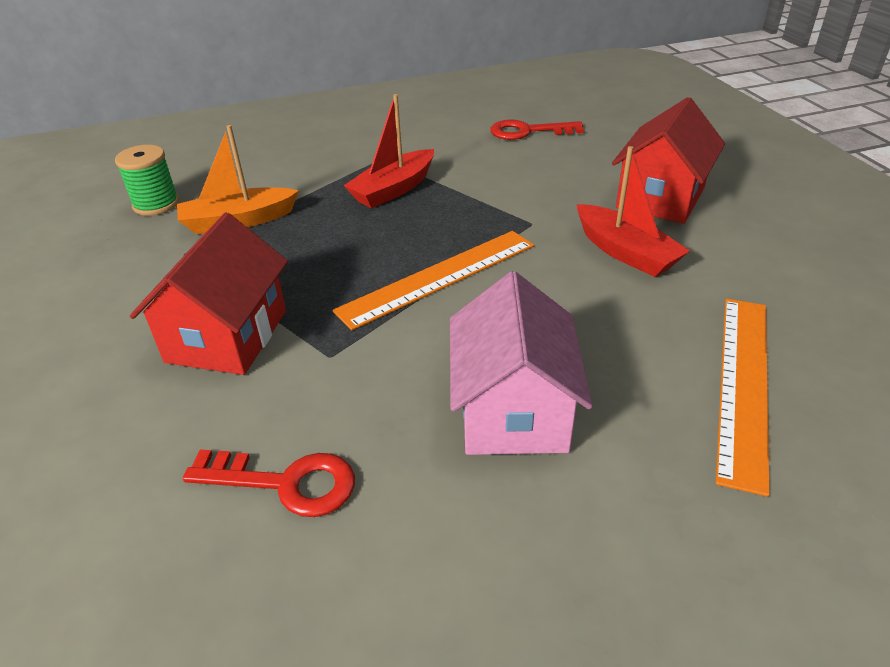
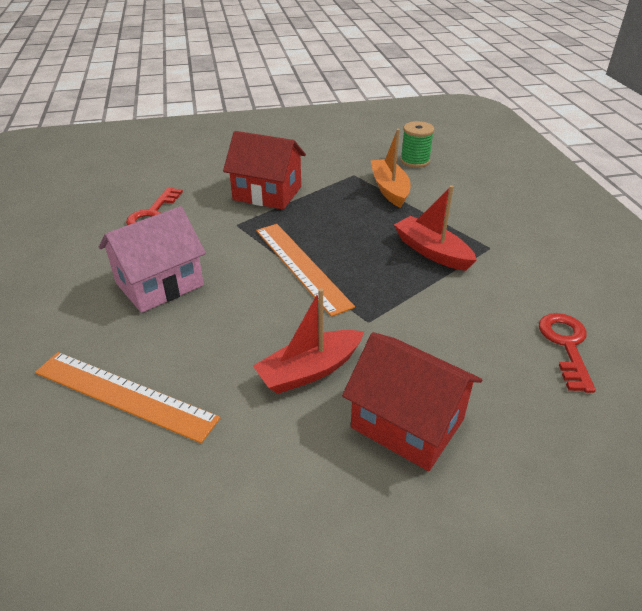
camera: 95 degrees right, 0 degrees up
pink house [450,271,592,455] -> pink house turned 45 degrees counterclockwise [99,206,206,313]

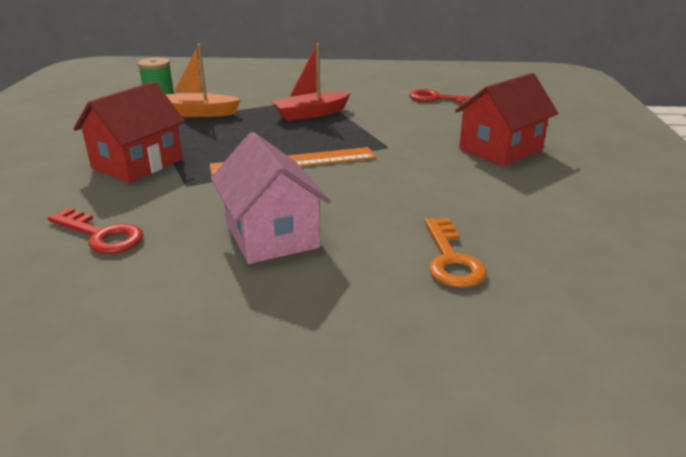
camera: 75 degrees left, 10 degrees down
orange ruler [35,352,220,443] -> orange key [425,218,487,288]
red boat [253,288,364,394] -> none

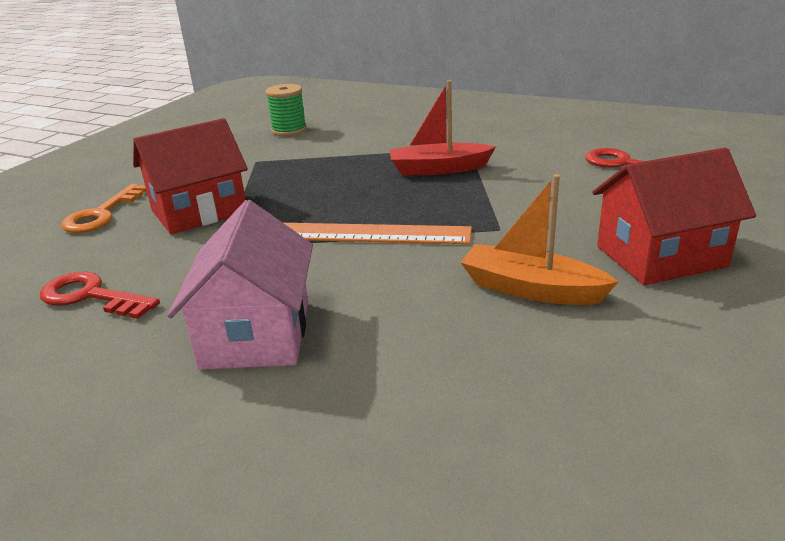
camera: 25 degrees right, 0 degrees up
red key [48,208,143,254] -> red key turned 150 degrees clockwise [40,272,160,319]
orange boat [166,44,241,117] -> orange boat moved to [460,174,619,305]
orange key [425,218,487,288] -> orange key moved to [61,184,147,233]

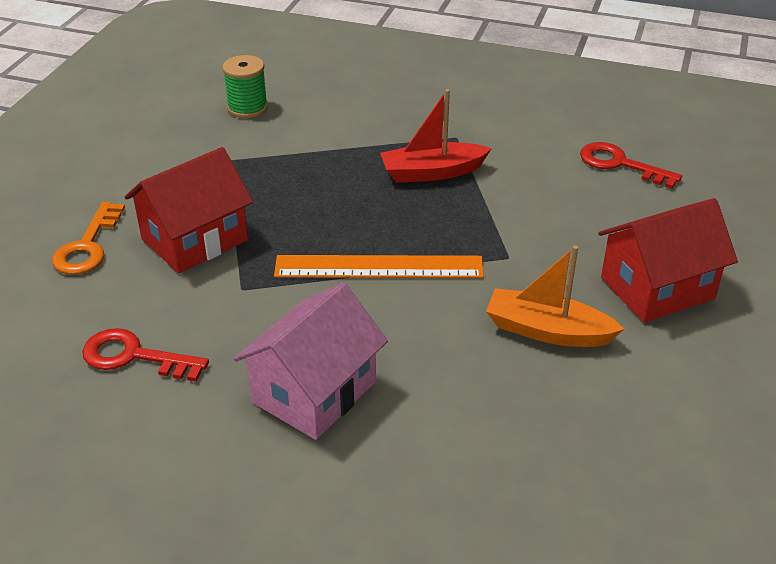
camera: 10 degrees left, 10 degrees up
pink house [167,200,313,370] -> pink house turned 45 degrees clockwise [234,282,388,440]

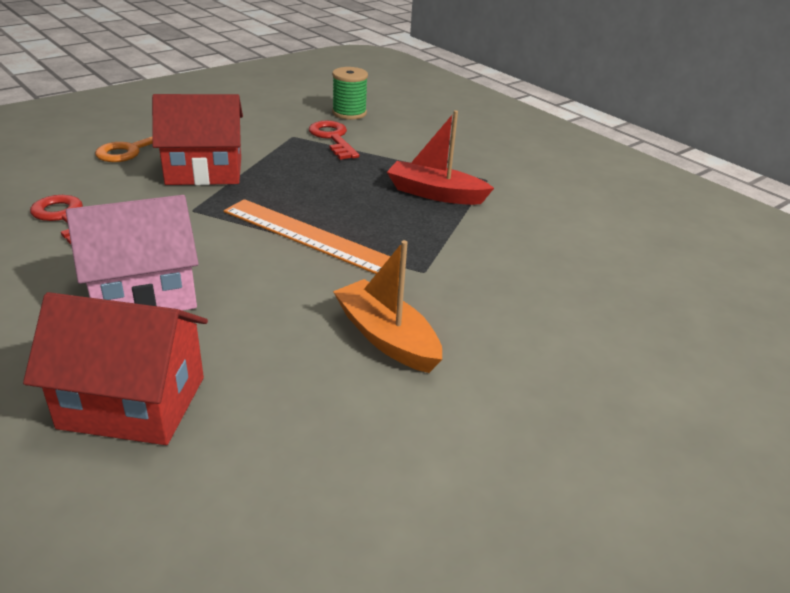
camera: 30 degrees right, 5 degrees down
red key [580,142,682,189] -> red key moved to [309,121,359,160]
red house [598,198,738,323] -> red house moved to [23,292,208,445]

